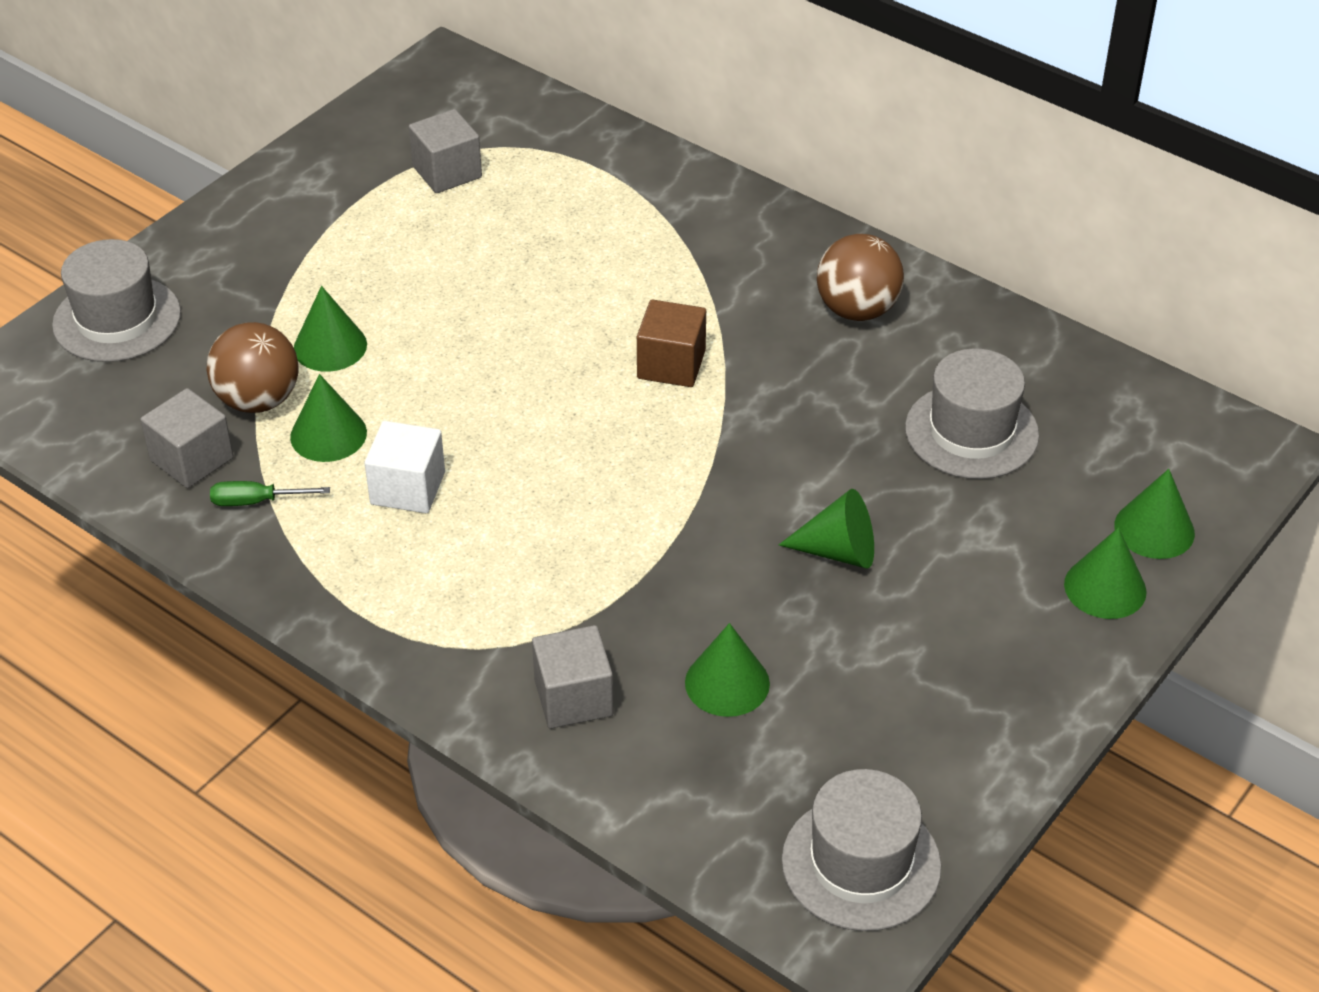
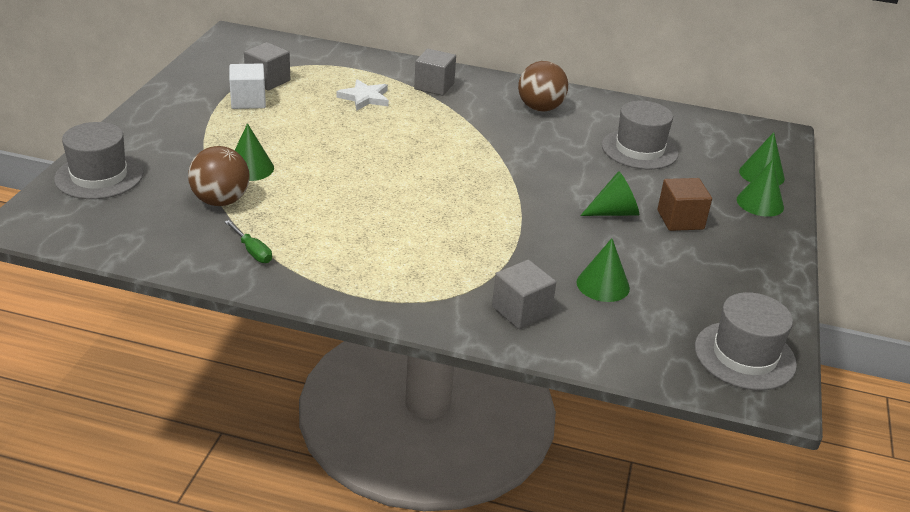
camera: 25 degrees left, 10 degrees down
grey cube [140,388,233,488] -> grey cube moved to [414,49,456,96]
green screwdriver [210,481,330,506] -> green screwdriver turned 105 degrees counterclockwise [225,220,272,263]
green cone [290,374,367,462] -> none
white cube [365,421,445,513] -> white cube moved to [229,63,266,109]
brown cube [637,300,706,387] -> brown cube moved to [657,178,712,231]
none -> white star [336,79,389,111]

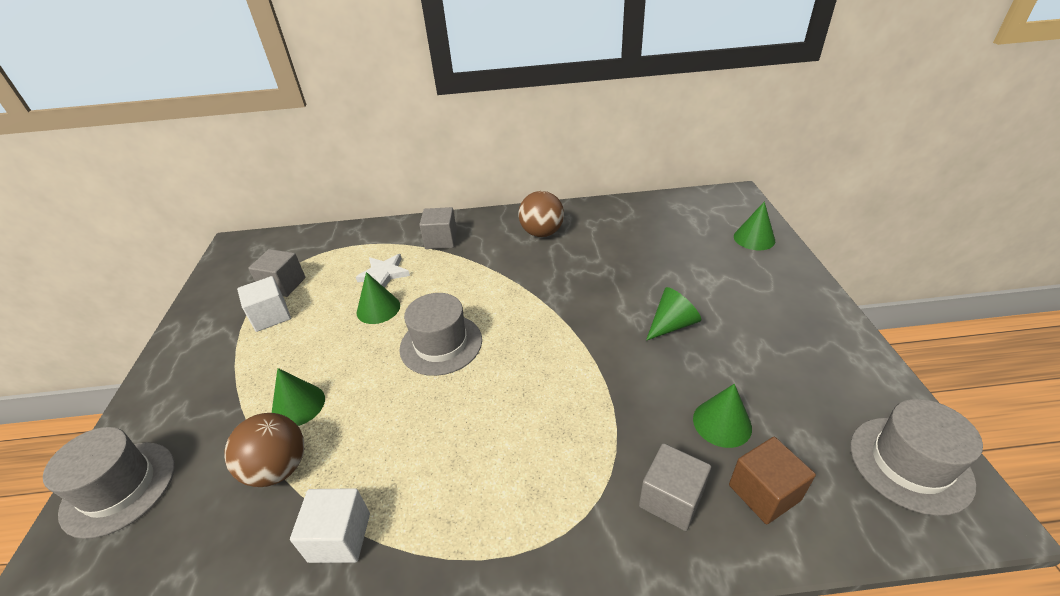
camera: 15 degrees left, 5 degrees up
green screwdriver [225,220,272,263] -> white cube [290,488,370,563]
grey hat [602,101,679,170] -> grey hat moved to [399,293,482,376]
brown cube [657,178,712,231] -> brown cube moved to [729,437,816,524]
green cone [737,160,784,217] -> green cone moved to [357,272,400,324]

